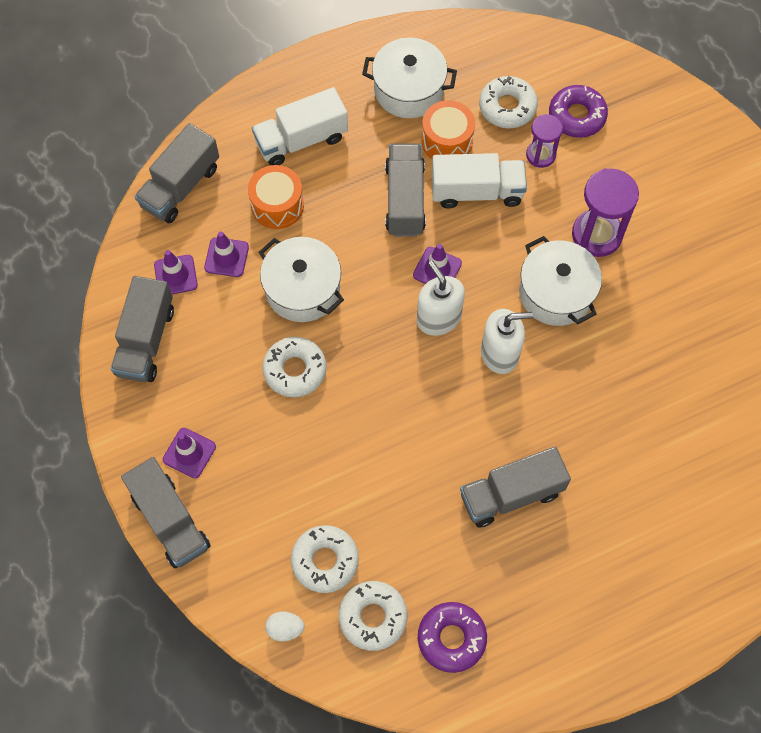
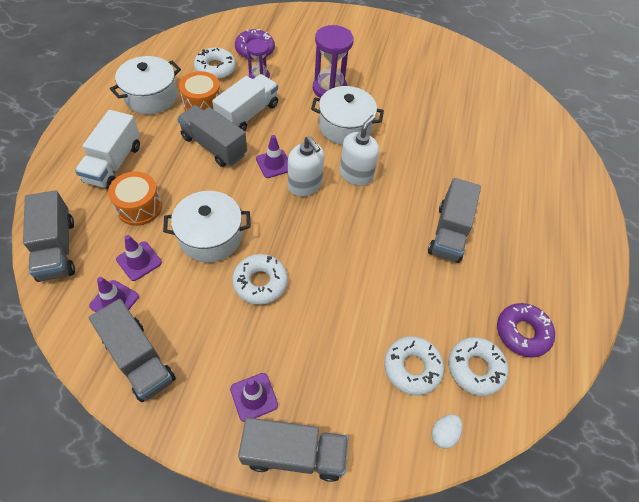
camera: 55 degrees left, 10 degrees down
white soap dispenser [417,261,465,336] -> white soap dispenser turned 135 degrees counterclockwise [288,136,324,196]

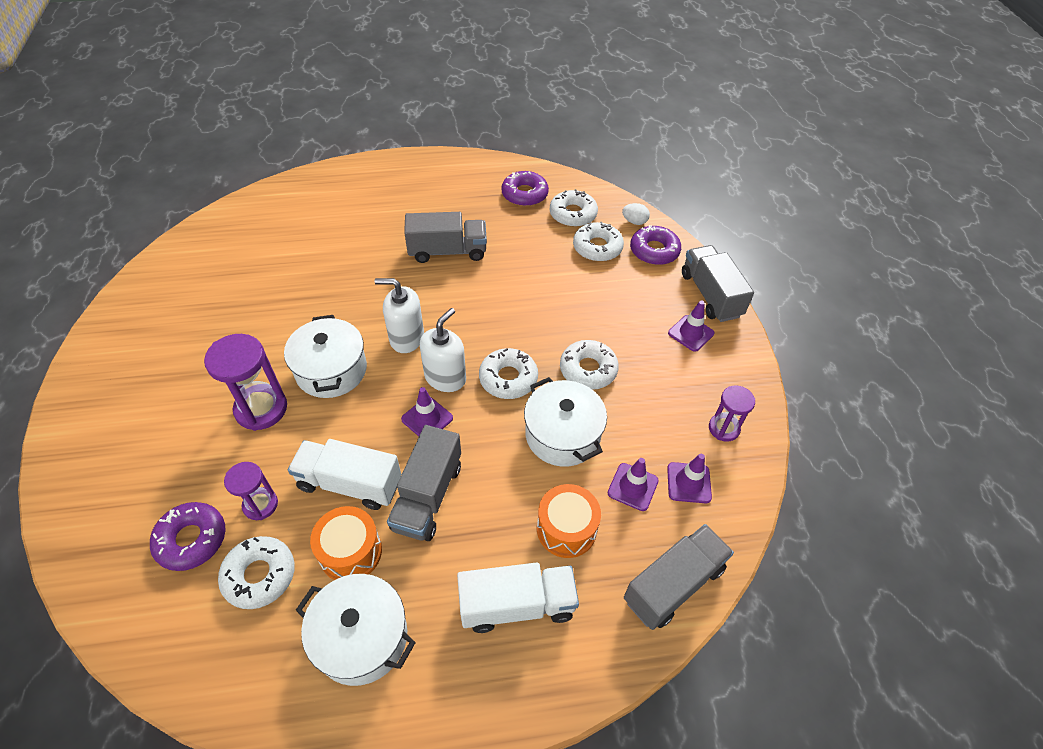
camera: 110 degrees left, 5 degrees down
grey truck [89,299,176,402] -> purple hourglass [709,385,755,442]
none -> white donut [479,348,538,399]
none -> purple donut [630,225,681,265]

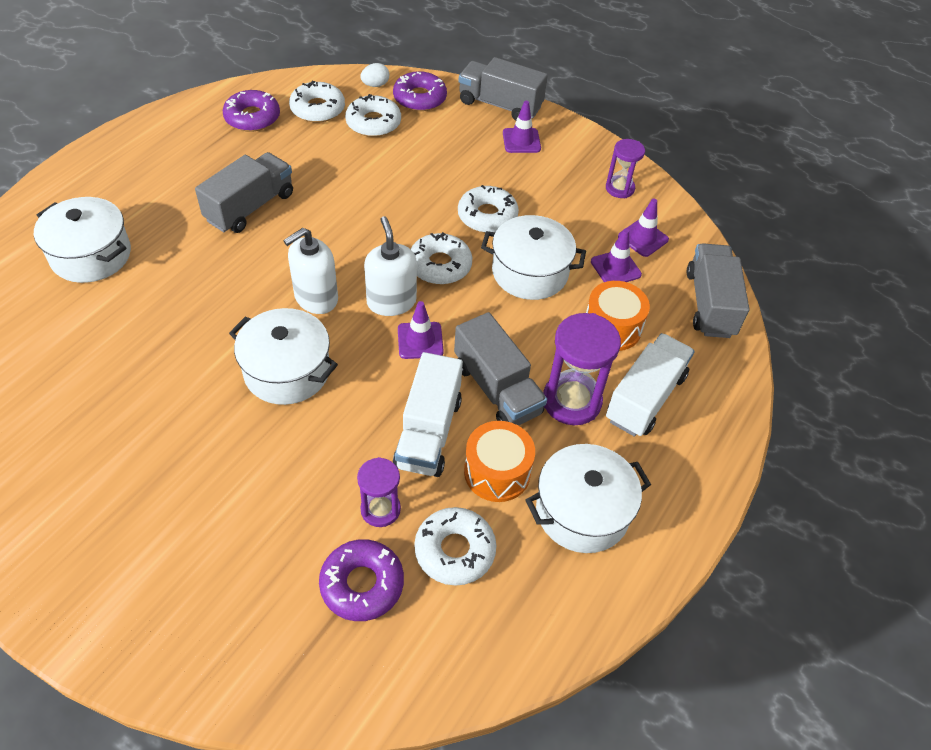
camera: 50 degrees left, 0 degrees up
purple hourglass [204,334,287,431] -> purple hourglass moved to [543,313,621,425]
white truck [288,439,401,510] -> white truck turned 45 degrees counterclockwise [393,352,463,477]
none -> white pot [34,197,131,283]

